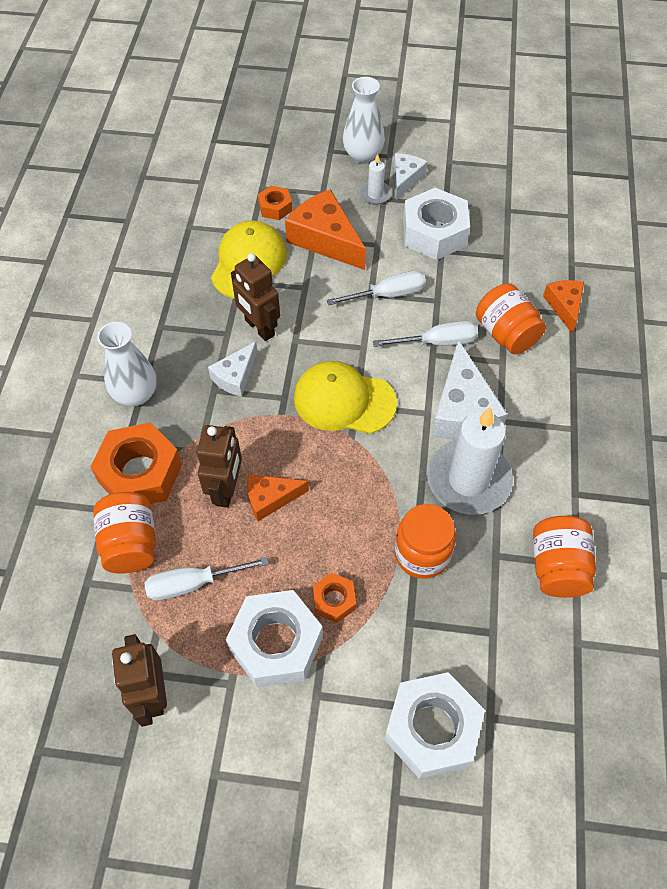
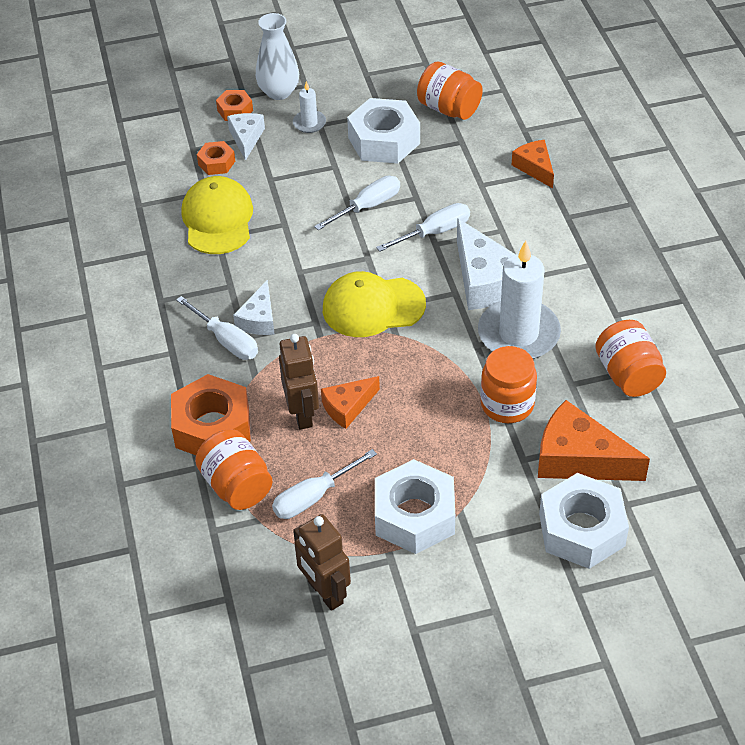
camera: 20 degrees left, 10 degrees down
white vase [97,322,157,406] -> none
brown robot [231,253,280,341] -> none
orange cheese [285,189,366,270] -> orange cheese moved to [538,400,650,481]
orange nut [313,573,356,623] -> orange nut moved to [216,90,253,121]
white cheese [394,153,428,200] -> white cheese moved to [227,113,265,161]
orange jar [476,283,546,354] -> orange jar moved to [417,61,483,120]
none -> white screwdriver [176,296,258,360]

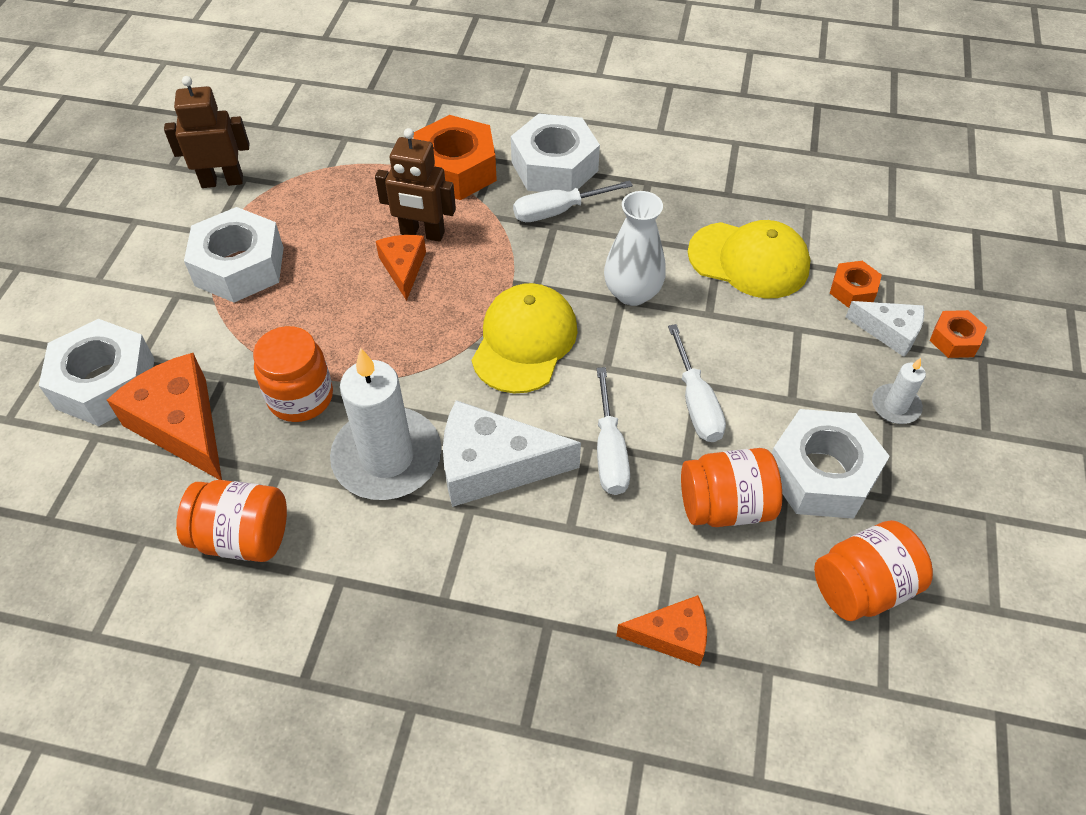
camera: 115 degrees right, 5 degrees up
orange jar [195,429,272,510] -> orange jar moved to [681,448,782,527]
white cheese [233,280,274,335] -> none
white vase [256,13,299,100] -> white vase moved to [604,191,666,306]
white screwdriver [272,449,377,519] -> none
orange cheese [538,400,650,481] -> orange cheese turned 90 degrees counterclockwise [107,353,222,480]
none -> white nut [511,114,600,192]

